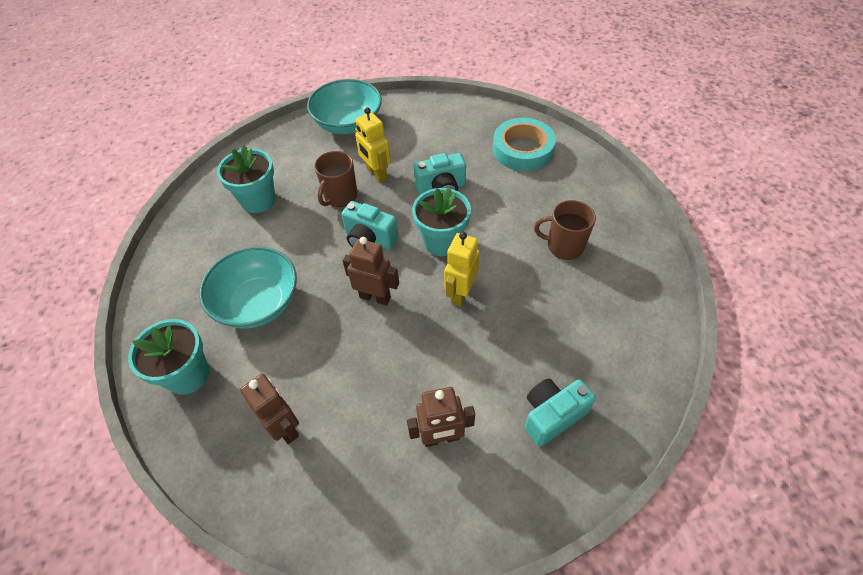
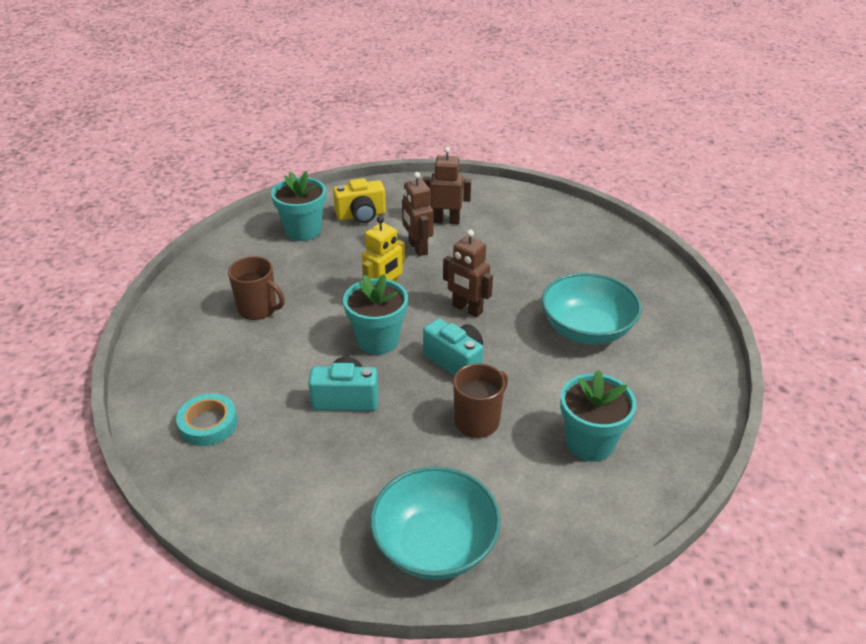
camera: 165 degrees left, 15 degrees down
turquoise flower pot [128,319,209,395] -> turquoise flower pot moved to [271,171,326,241]
brown robot [240,374,299,444] -> brown robot moved to [402,172,434,256]
yellow robot [355,107,391,183] -> none
turquoise tape [493,118,556,171] -> turquoise tape [176,393,238,446], size x0.66
turquoise camera [525,378,596,446] -> yellow camera [333,178,386,223]

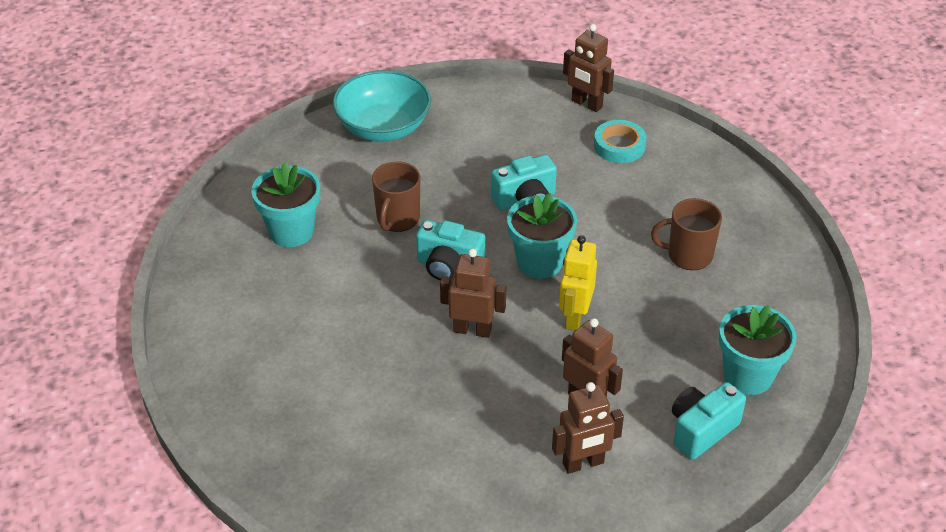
camera: 155 degrees right, 5 degrees up
yellow camera [333,178,386,223] -> turquoise camera [672,382,746,460]
turquoise bowl [542,273,642,345] -> none
none -> brown robot [563,24,614,112]

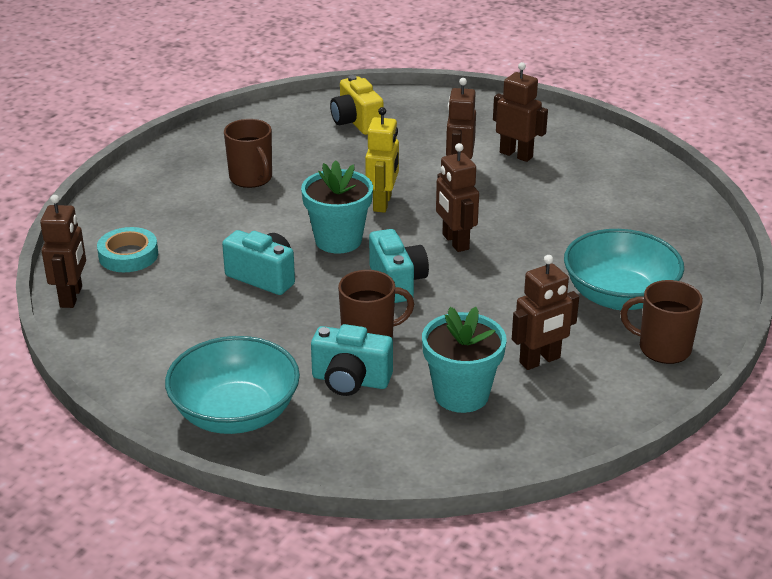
camera: 125 degrees left, 10 degrees down
yellow robot [559,235,597,331] -> yellow robot turned 60 degrees counterclockwise [365,107,399,213]
turquoise camera [672,382,746,460] -> turquoise camera moved to [311,324,393,396]
turquoise flower pot [719,305,797,395] -> yellow camera [330,75,384,135]
none -> brown robot [512,255,579,370]
none -> turquoise bowl [564,229,684,310]
none -> brown mug [620,280,703,364]

